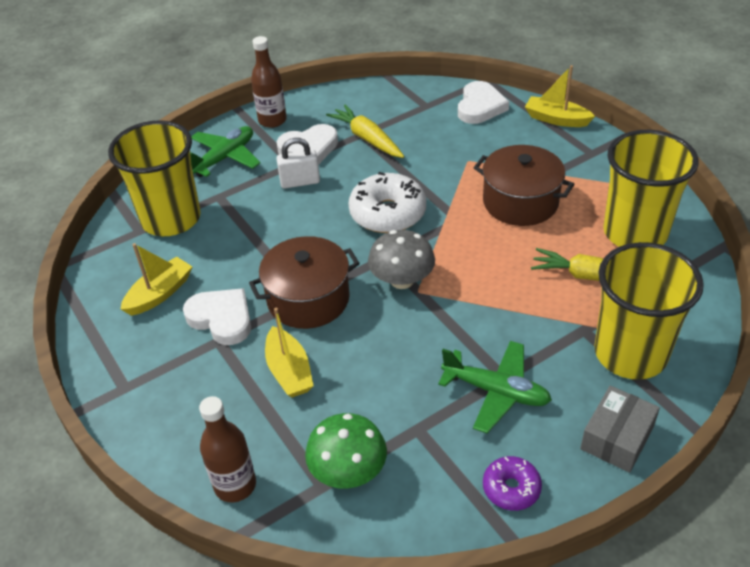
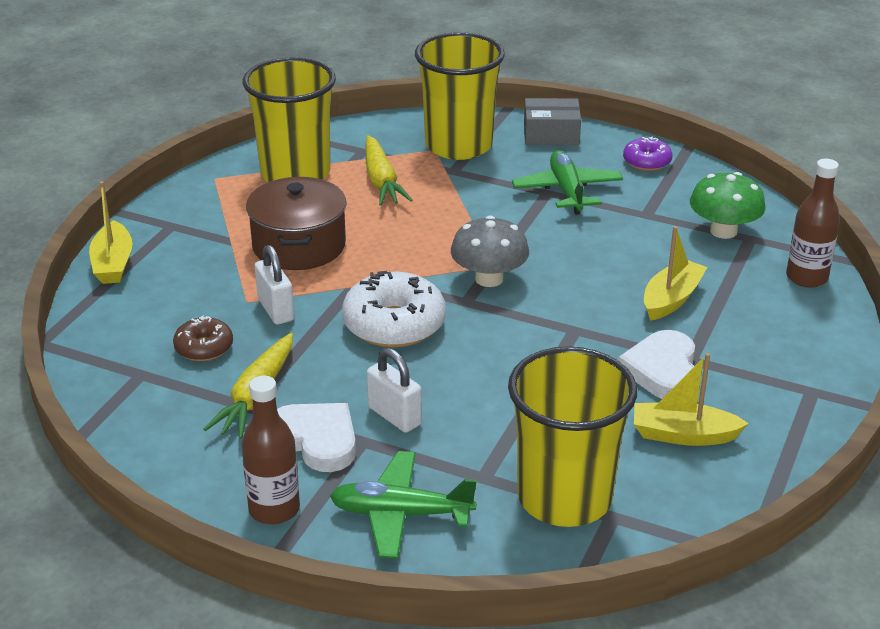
camera: 125 degrees left, 10 degrees down
brown pot [249,236,360,329] -> none
white heart [458,81,509,124] -> none
none -> brown donut [173,315,233,361]
none -> white padlock [255,245,294,325]

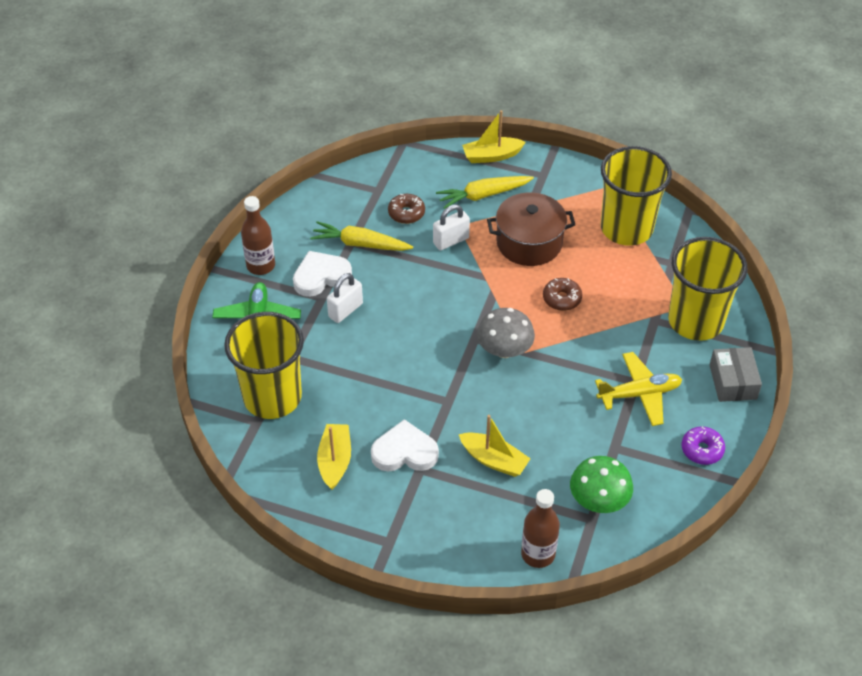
camera: 85 degrees right, 15 degrees up
white heart [277,403,356,472] -> white heart turned 150 degrees counterclockwise [293,251,352,297]
white donut [342,271,446,348] -> none
yellow carrot [366,135,412,206] -> yellow carrot moved to [436,176,534,209]
green plane [512,150,623,215] -> yellow plane [595,352,682,426]
none -> brown donut [543,278,582,311]

